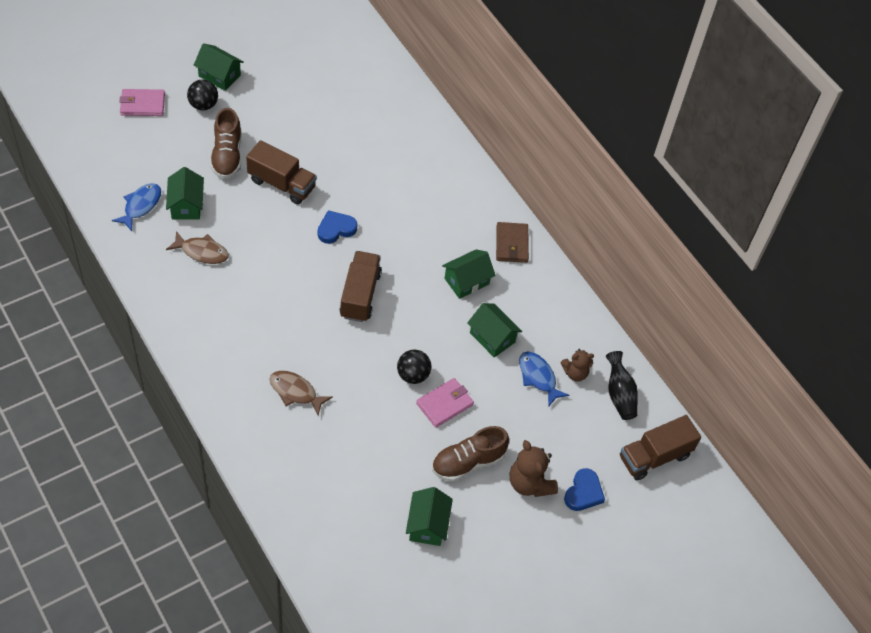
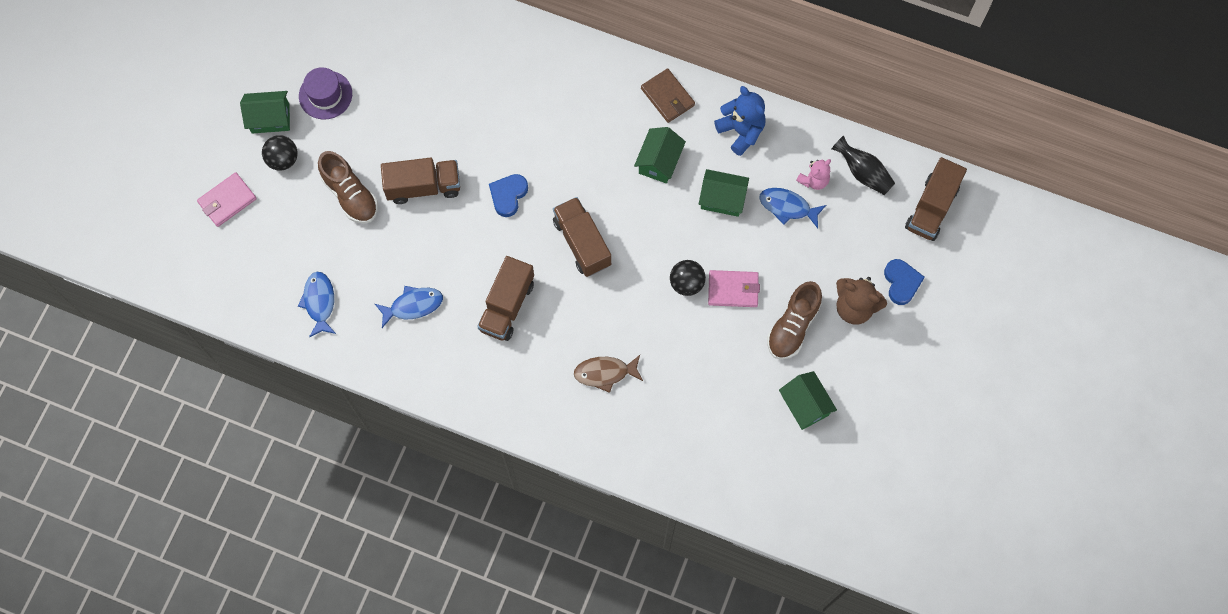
camera: 30 degrees left, 15 degrees up
green house [166,167,204,219] -> none
brown fish [166,231,229,264] -> blue fish [375,286,443,328]
pink wallet [416,378,474,428] -> pink wallet turned 75 degrees clockwise [708,270,760,307]
brown teddy bear [560,349,594,382] -> pink teddy bear [796,159,831,190]
none -> purple hat [299,67,352,120]
none -> brown truck [477,256,534,341]
none -> blue teddy bear [714,86,766,156]

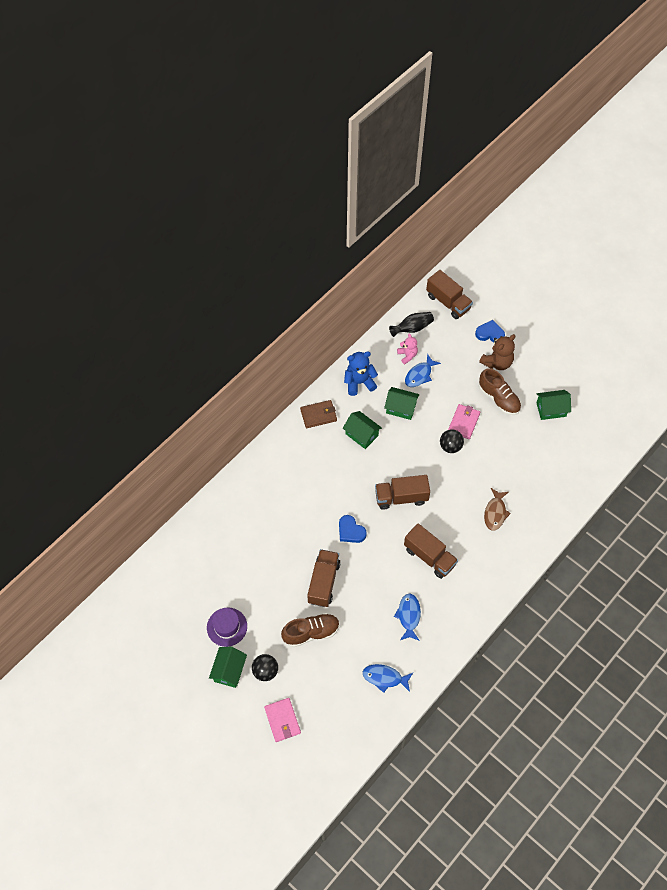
camera: 70 degrees left, 10 degrees down
green house [699,169,749,217] -> green house turned 75 degrees clockwise [384,387,420,420]

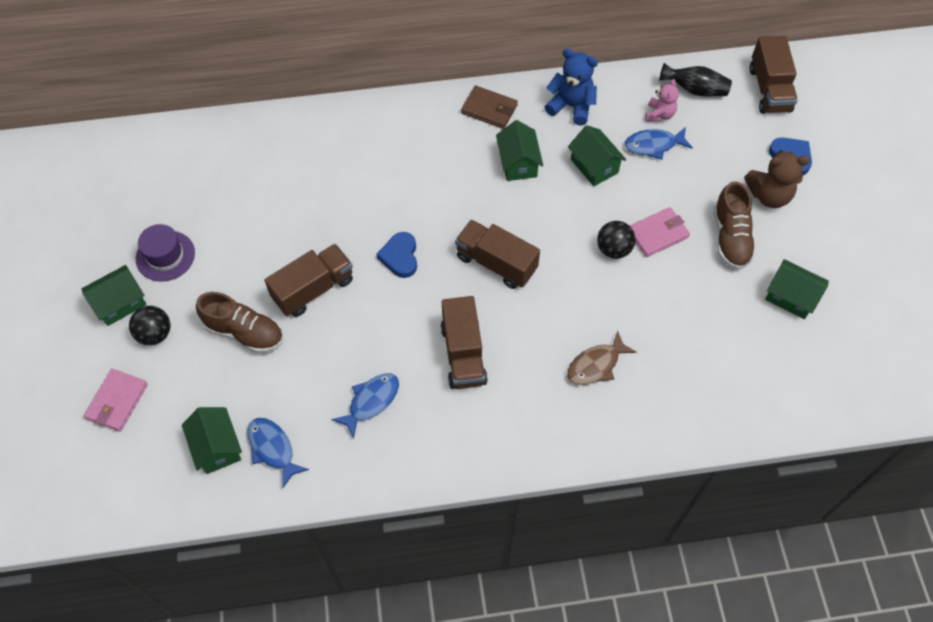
camera: 40 degrees right, 0 degrees up
none -> green house [182,407,242,474]

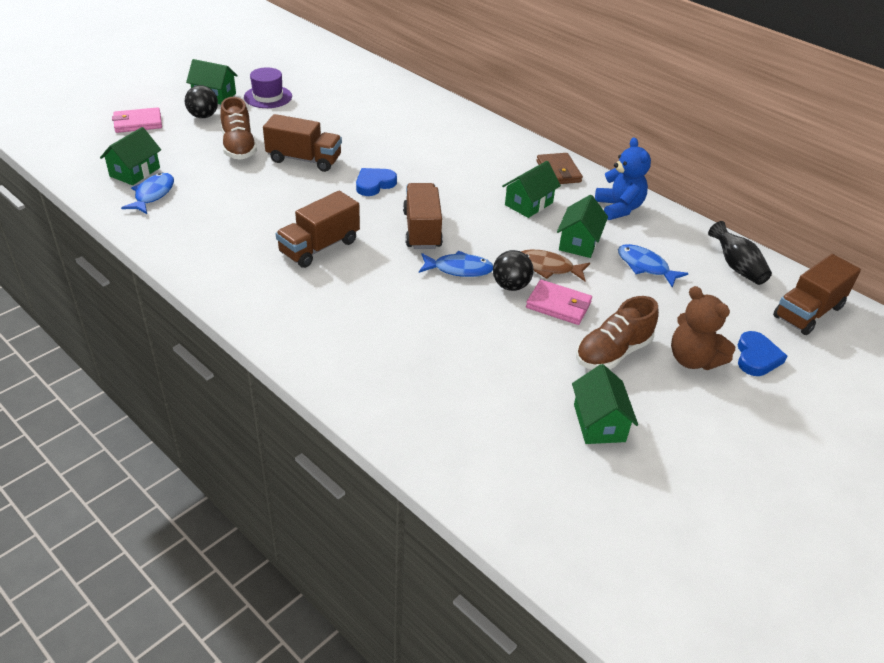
camera: 50 degrees right, 20 degrees down
blue fish [331,373,399,439] -> blue fish moved to [419,251,493,277]
brown fish [567,331,637,385] -> brown fish moved to [521,249,590,281]
pink teddy bear [645,79,679,122] -> none

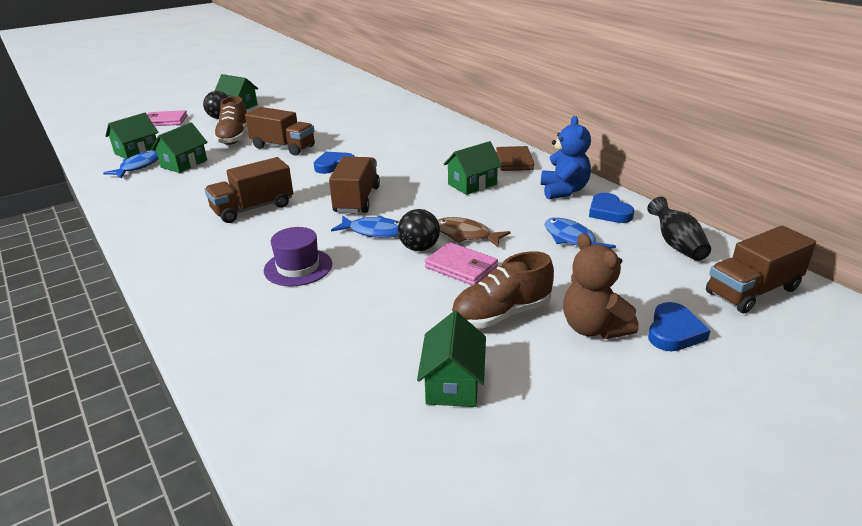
camera: 15 degrees right, 10 degrees down
purple hat [244,67,292,108] -> purple hat moved to [264,227,332,286]
green house [557,195,608,258] -> green house moved to [151,123,208,173]
none -> blue heart [589,193,634,223]

